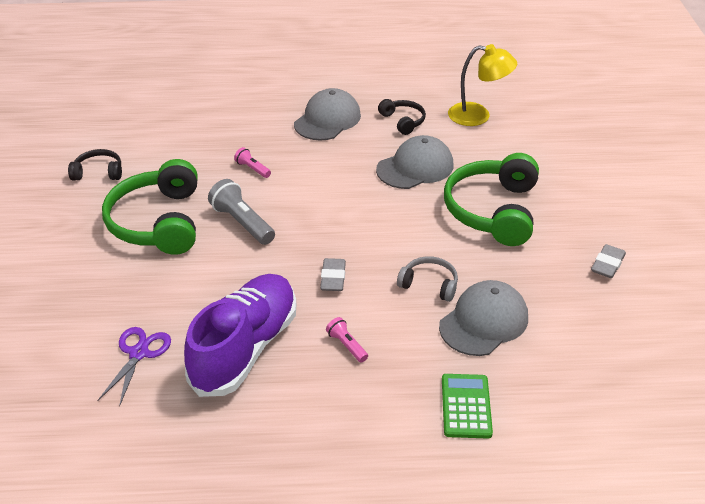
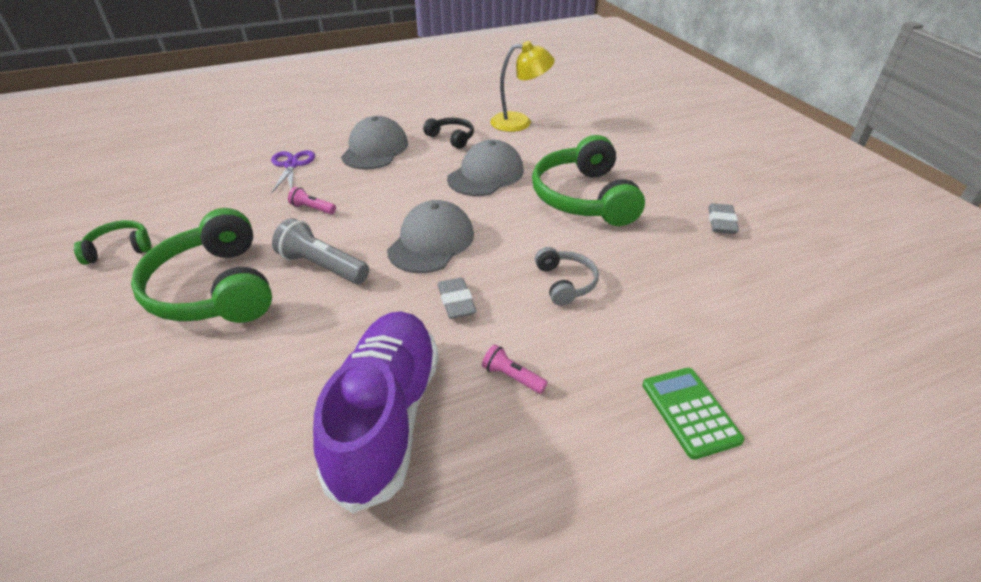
camera: 20 degrees left, 0 degrees up
black headphones [68,149,122,180] -> green headphones [74,220,151,265]
purple scissors [97,327,171,407] -> purple scissors moved to [271,150,315,193]
grey headphones [397,256,458,302] -> grey headphones turned 75 degrees clockwise [535,247,599,306]
grey cap [439,280,528,356] -> grey cap moved to [387,200,474,273]

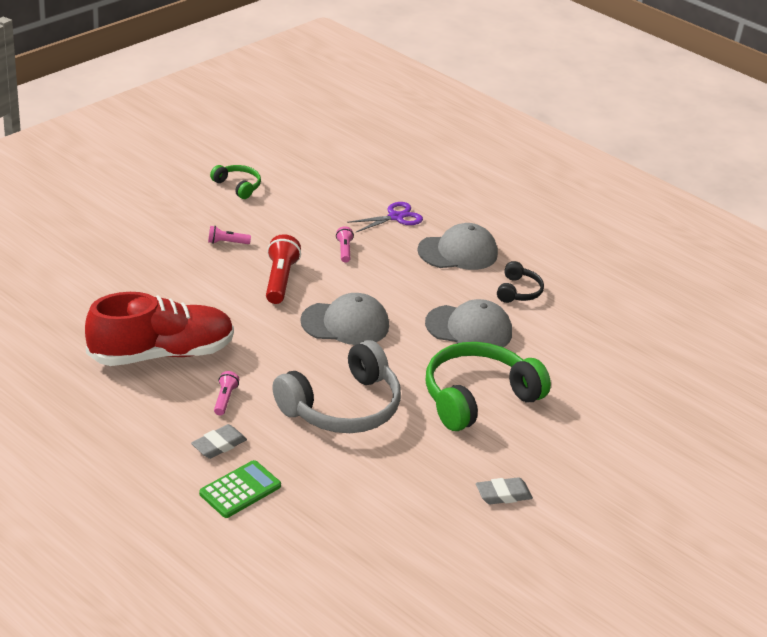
camera: 60 degrees right, 5 degrees down
green headphones [131,208,272,323] -> pink flashlight [208,226,251,244]
grey flashlight [272,218,369,284] -> red flashlight [266,234,301,304]
purple shoe [313,311,439,513] -> red shoe [85,292,234,366]
grey eraser [438,277,477,319] -> grey eraser moved to [191,424,247,459]
yellow lamp [490,41,555,132] -> none
grey headphones [535,247,599,306] -> grey headphones [273,340,401,433], size x2.04

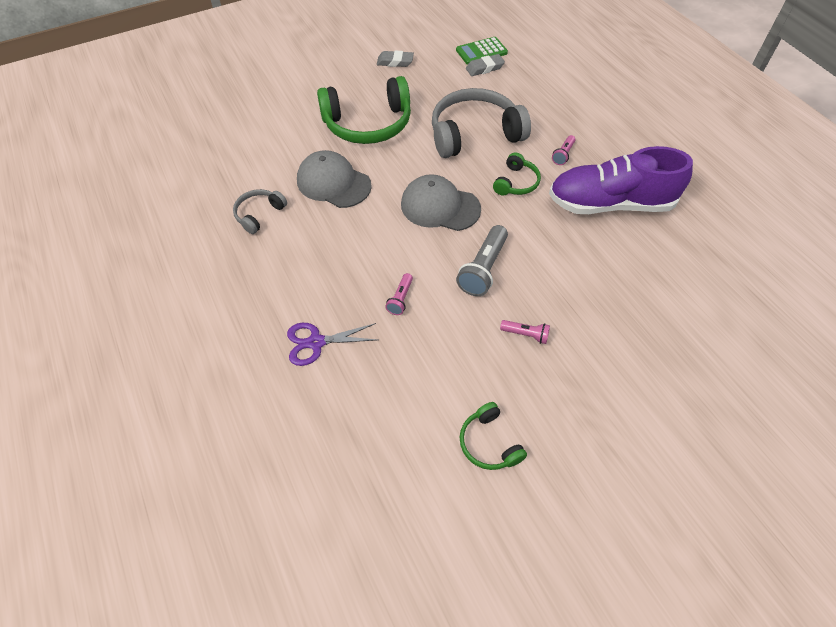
camera: 155 degrees left, 20 degrees up
red shoe [85,292,234,366] -> purple shoe [549,146,693,214]
grey eraser [191,424,247,459] -> grey eraser moved to [466,54,505,76]
green calculator [199,460,281,518] -> green calculator moved to [456,37,508,65]
red flashlight [266,234,301,304] -> grey flashlight [456,225,508,296]
grey cap [417,223,498,270] -> none
black headphones [497,261,544,303] -> grey headphones [233,189,287,234]
none -> green headphones [493,152,541,195]

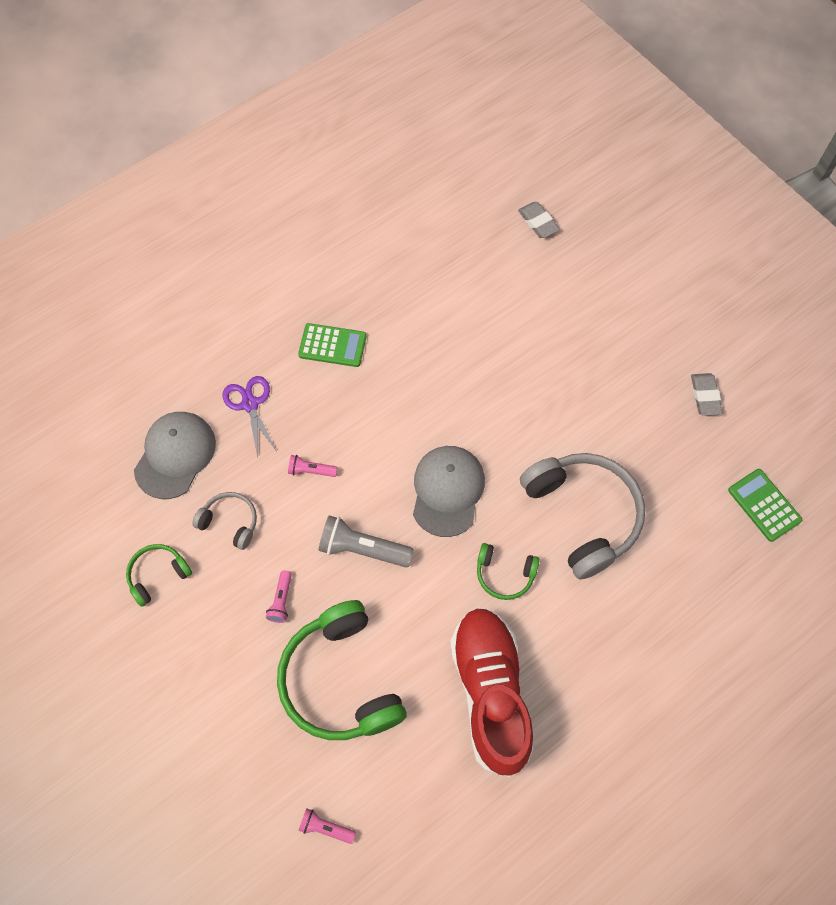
camera: 80 degrees right, 10 degrees up
grey headphones [233,189,287,234] -> grey headphones moved to [192,492,257,550]
grey cap [297,150,372,208] -> grey cap moved to [134,412,216,499]
green headphones [317,76,411,144] -> green headphones moved to [277,600,407,740]
grey eraser [466,54,505,76] -> grey eraser moved to [518,202,560,238]
purple shoe [549,146,693,214] -> red shoe [450,607,533,778]
pink flashlight [552,135,576,165] -> pink flashlight moved to [299,808,356,844]
none -> green calculator [298,323,367,367]

